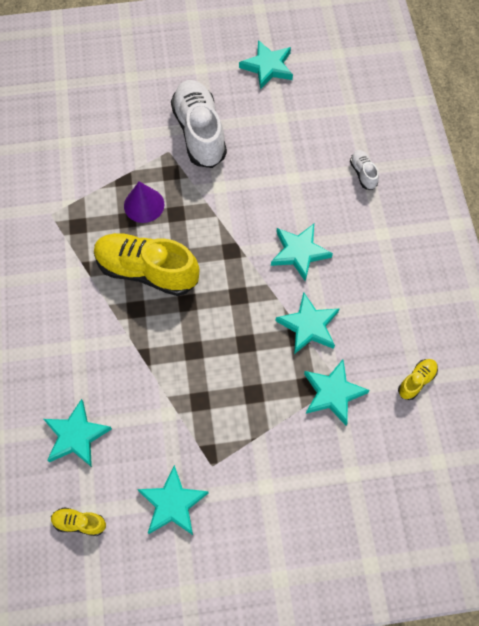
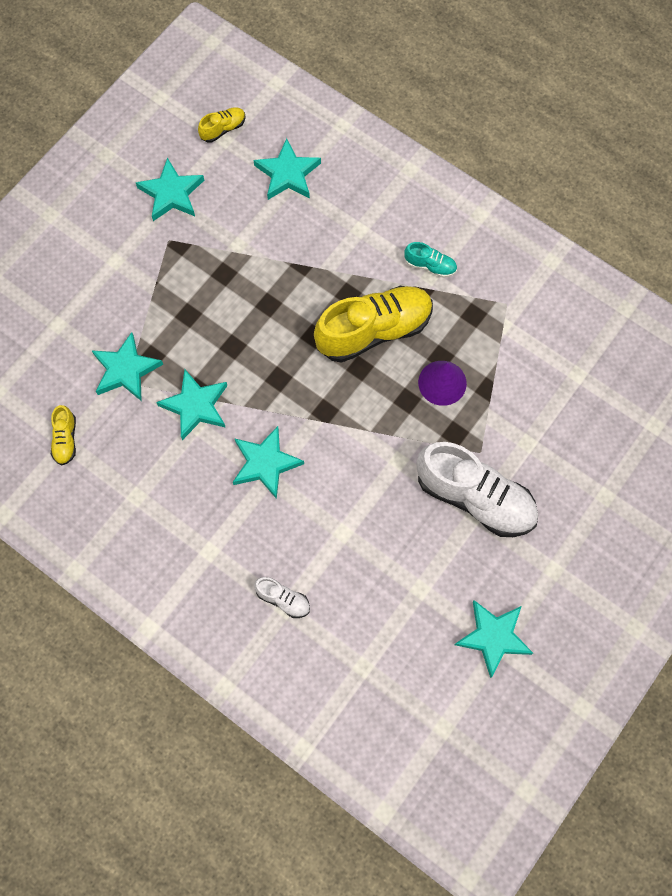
camera: 135 degrees right, 5 degrees up
none -> turquoise shoe [404,242,457,278]

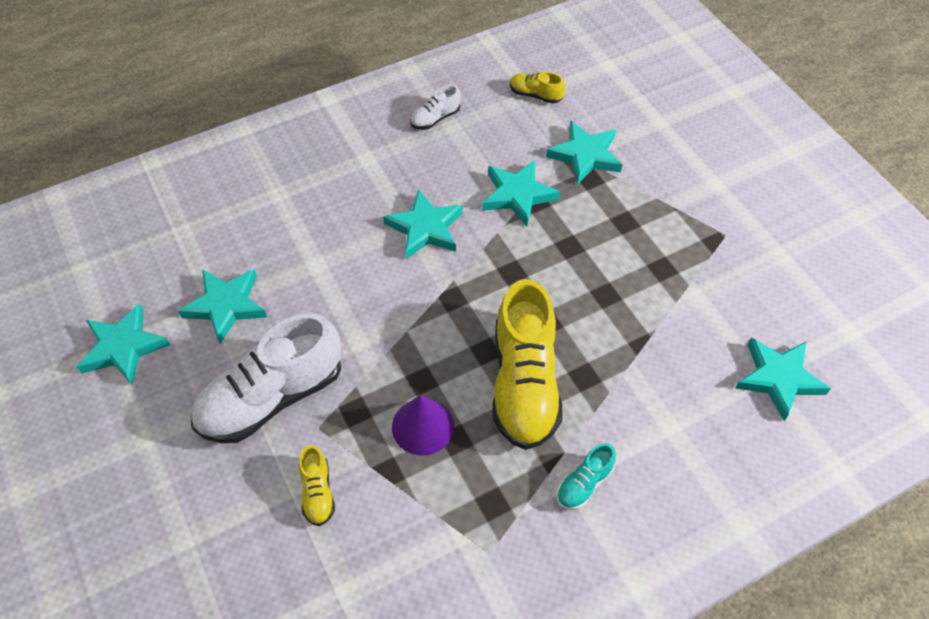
camera: 115 degrees right, 15 degrees down
turquoise star [136,158,204,221] -> turquoise star moved to [178,269,267,344]
yellow shoe [198,107,246,142] -> yellow shoe moved to [299,445,335,526]
white shoe [254,577,310,618] -> white shoe moved to [410,85,461,130]

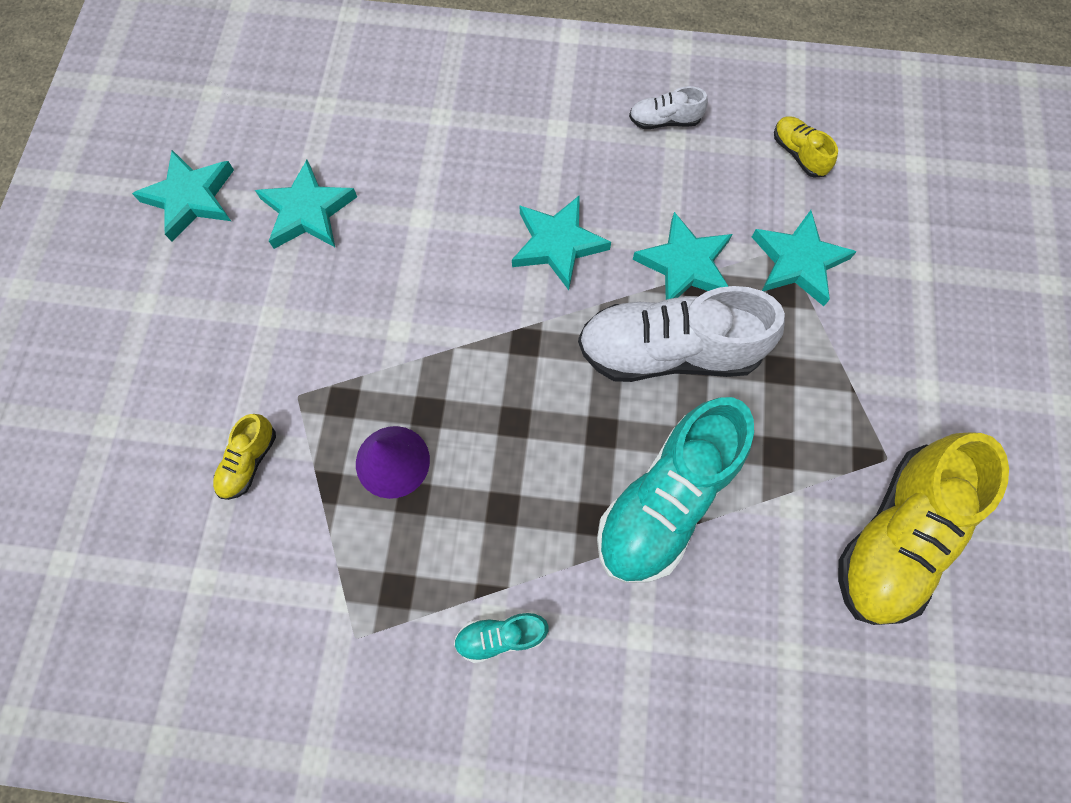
camera: 35 degrees right, 15 degrees up
white shoe [191,313,341,443] -> white shoe moved to [578,286,785,382]
yellow shoe [493,279,563,450] -> yellow shoe moved to [838,432,1009,625]
turquoise star [735,338,831,421] -> none
none -> turquoise shoe [597,397,754,583]

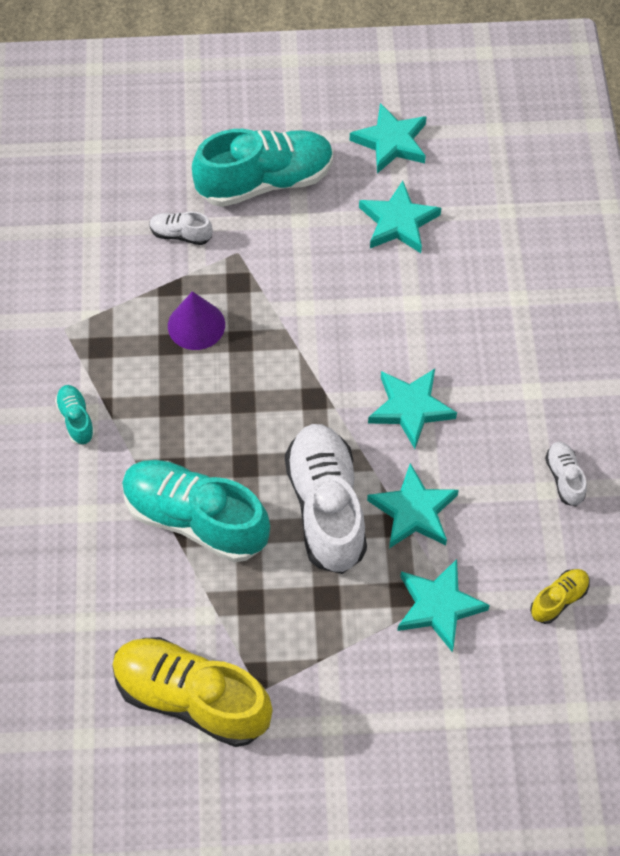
camera: 80 degrees right, 10 degrees down
yellow shoe [213,414,276,500] -> white shoe [150,211,212,245]
none -> turquoise shoe [192,129,333,207]

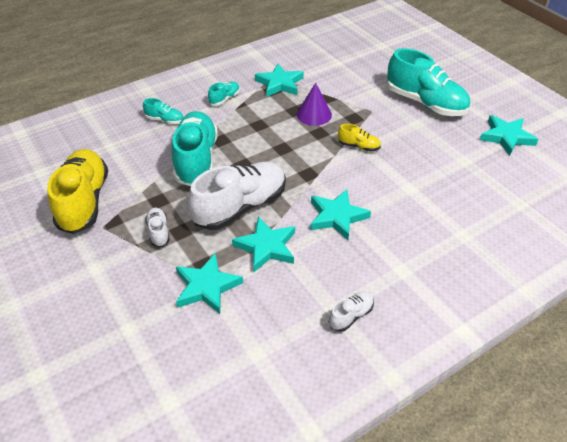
camera: 60 degrees right, 15 degrees down
white shoe [150,211,212,245] -> white shoe moved to [145,208,170,247]
turquoise star [359,181,441,253] -> turquoise star moved to [255,64,304,97]
yellow shoe [530,569,590,624] -> yellow shoe moved to [338,124,381,151]
none -> turquoise shoe [143,98,183,124]

